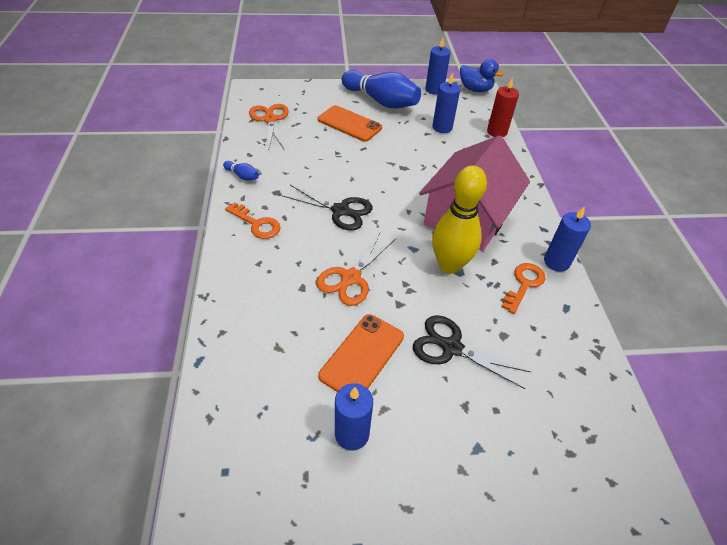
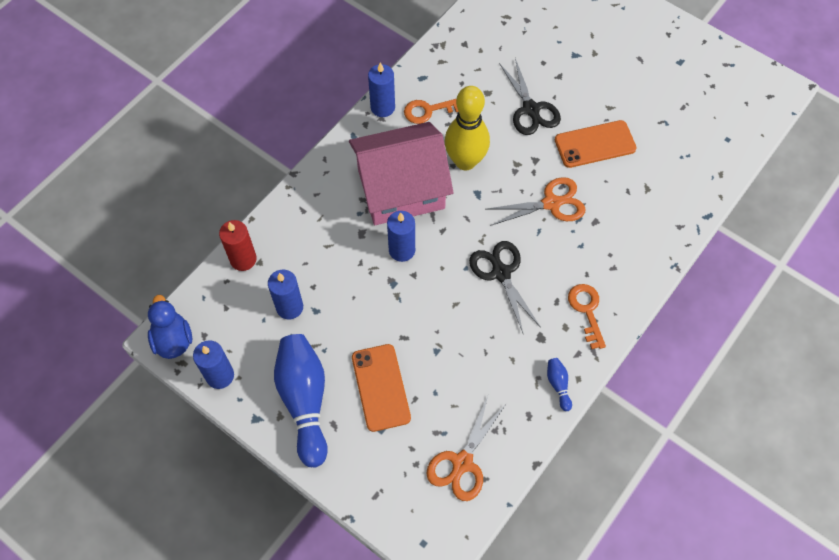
camera: 135 degrees left, 15 degrees up
blue candle [335,383,373,450] -> blue candle moved to [387,211,415,262]

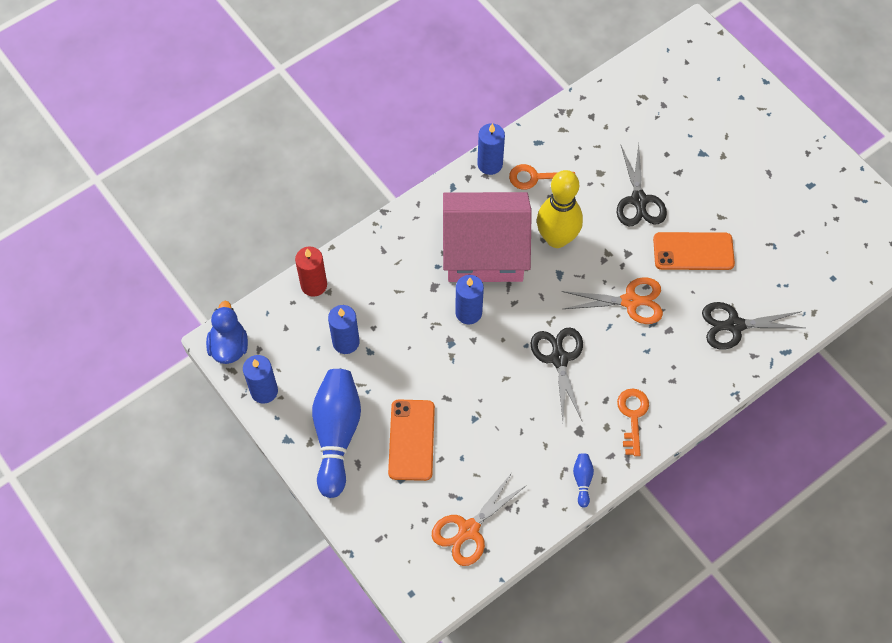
camera: 15 degrees right, 0 degrees up
none -> black scissors [702,302,804,350]

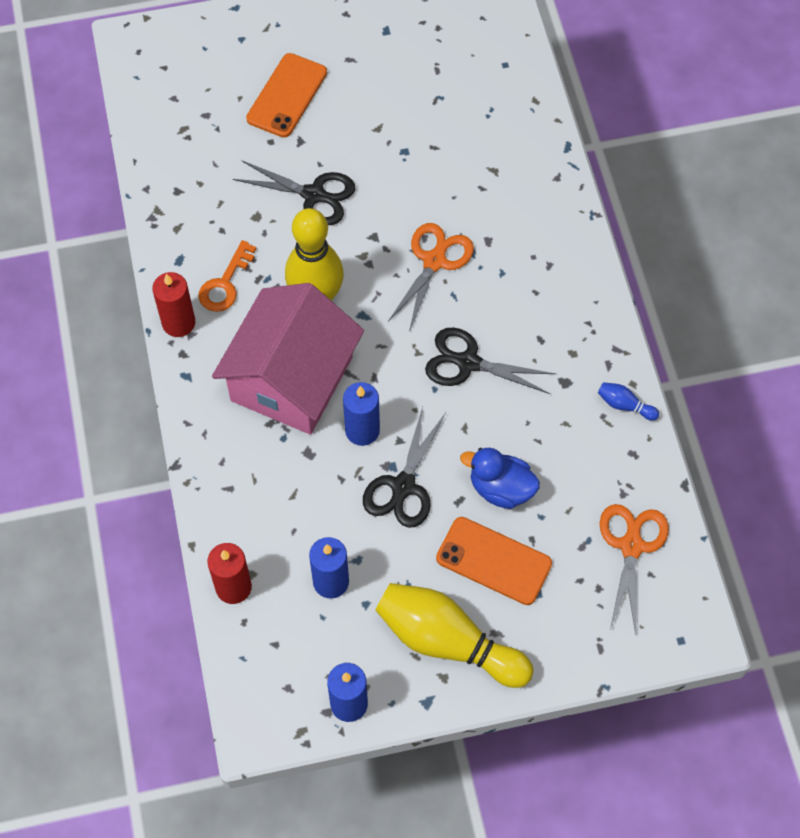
camera: 65 degrees left, 0 degrees up
blue duck [206,301,248,364] -> blue duck moved to [460,448,540,509]
blue bowling pin [312,369,361,498] -> yellow bowling pin [375,583,534,688]
orange scissors [432,474,527,566] -> orange scissors turned 150 degrees counterclockwise [599,504,669,635]
blue candle [477,123,505,175] -> red candle [152,272,195,337]
orange key [617,389,649,456] -> none
orange phone [653,232,735,270] -> orange phone moved to [246,53,327,138]
black scissors [702,302,804,350] -> black scissors moved to [363,407,446,528]

